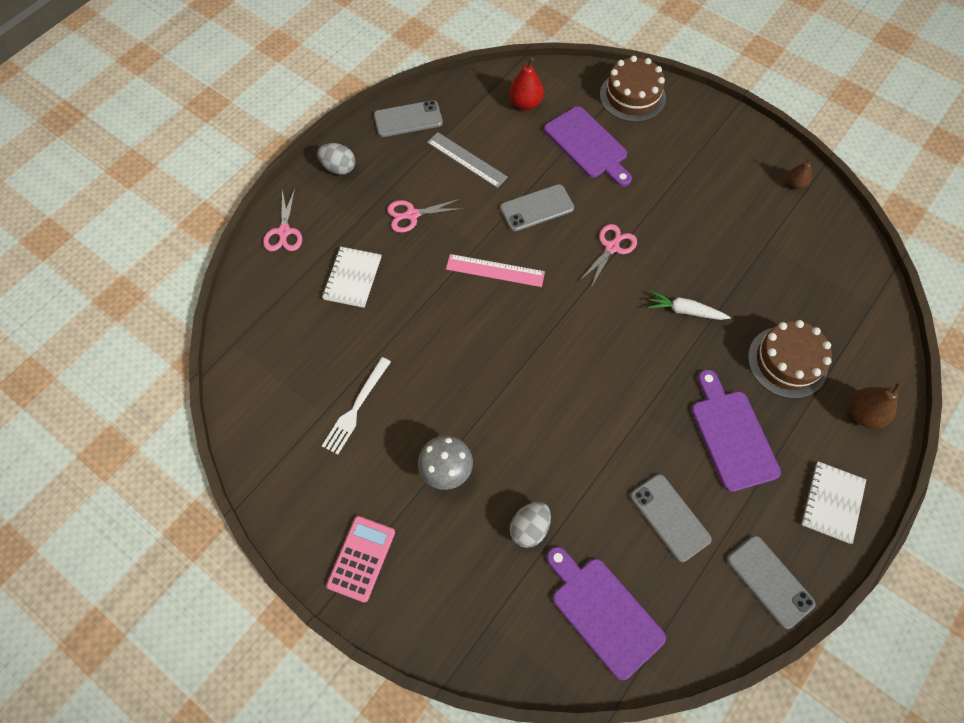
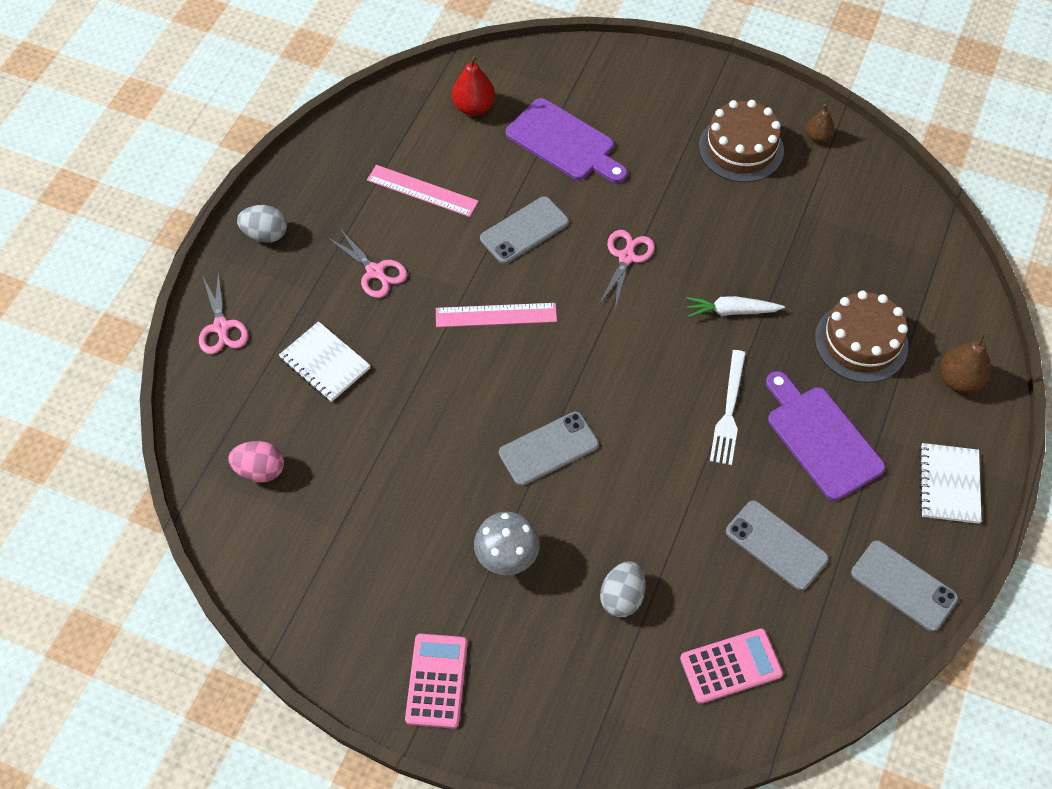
camera: 15 degrees left, 5 degrees down
white notebook [322,247,381,308] -> white notebook turned 45 degrees counterclockwise [279,321,371,402]
white fork [322,357,391,455] -> white fork moved to [710,350,746,465]
grey phone [374,100,443,137] -> grey phone moved to [499,412,599,486]
pink scissors [387,199,464,233] -> pink scissors turned 105 degrees counterclockwise [328,229,407,298]
grey ruler [427,132,508,188] -> pink ruler [367,165,479,217]
purple cutting board [547,547,666,680] -> pink calculator [680,628,783,704]
brown cake [600,56,666,122] -> brown cake moved to [699,100,784,182]
none -> pink egg [228,441,284,483]

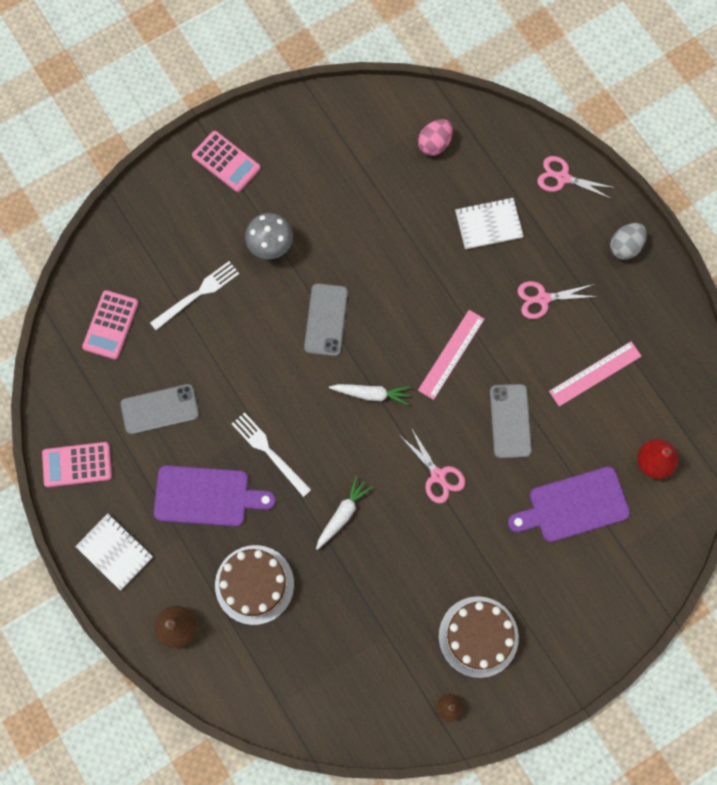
camera: 125 degrees right, 15 degrees up
grey egg [600,561,645,617] -> white fork [150,261,239,330]
grey phone [851,540,958,632] -> pink calculator [42,442,112,487]
none -> white carrot [329,384,411,405]

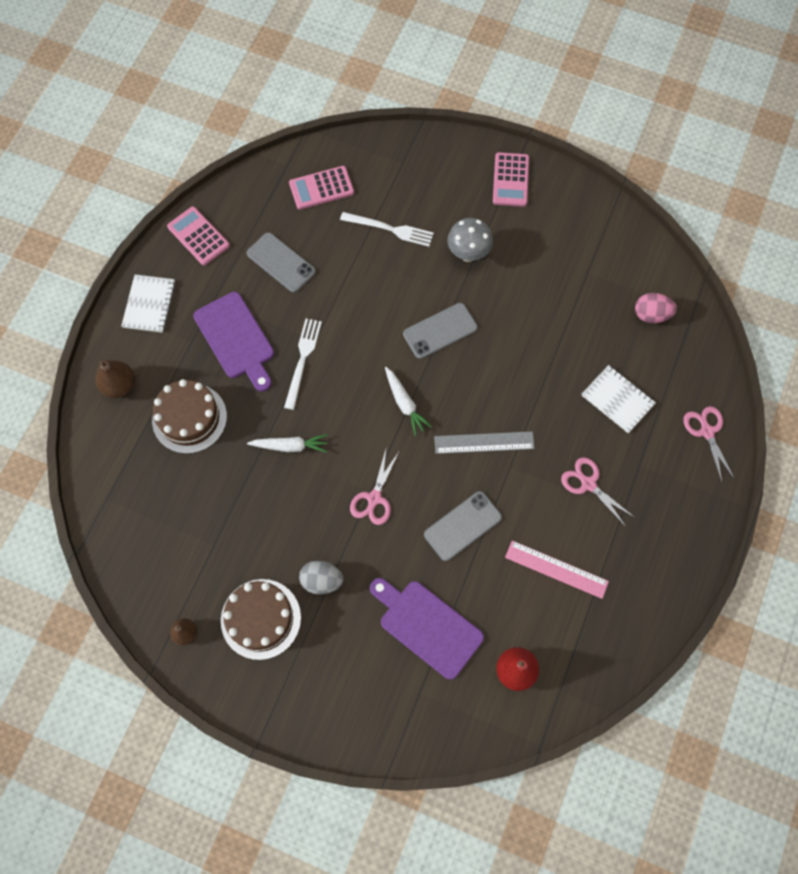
camera: 55 degrees right, 5 degrees down
pink ruler [418,310,485,400] -> grey ruler [434,431,535,454]
grey egg [610,223,647,260] -> grey egg moved to [299,561,344,595]

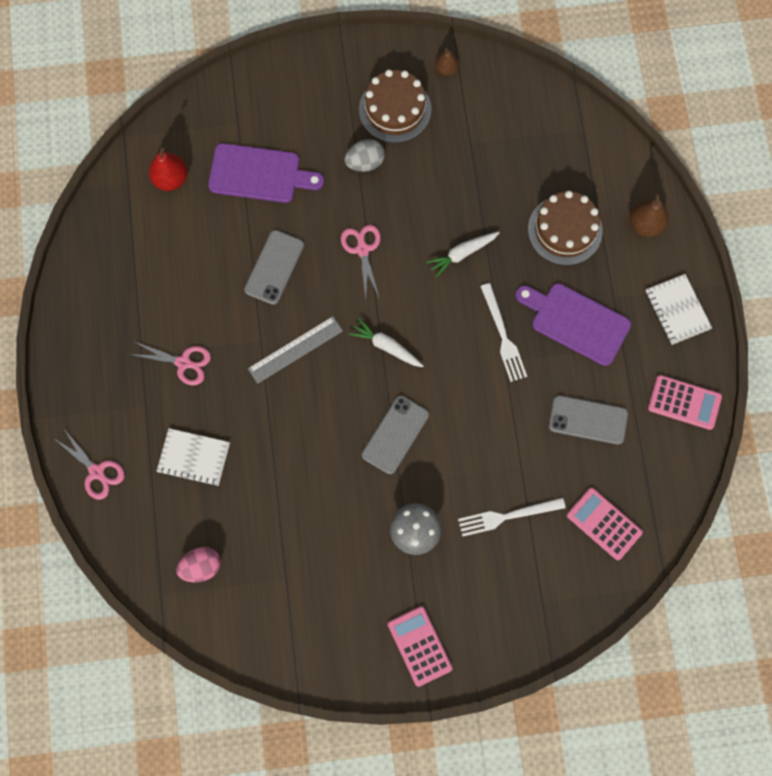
camera: 150 degrees right, 5 degrees up
pink calculator [289,166,354,210] -> pink calculator turned 90 degrees counterclockwise [567,487,643,560]
pink ruler [505,541,609,599] -> none

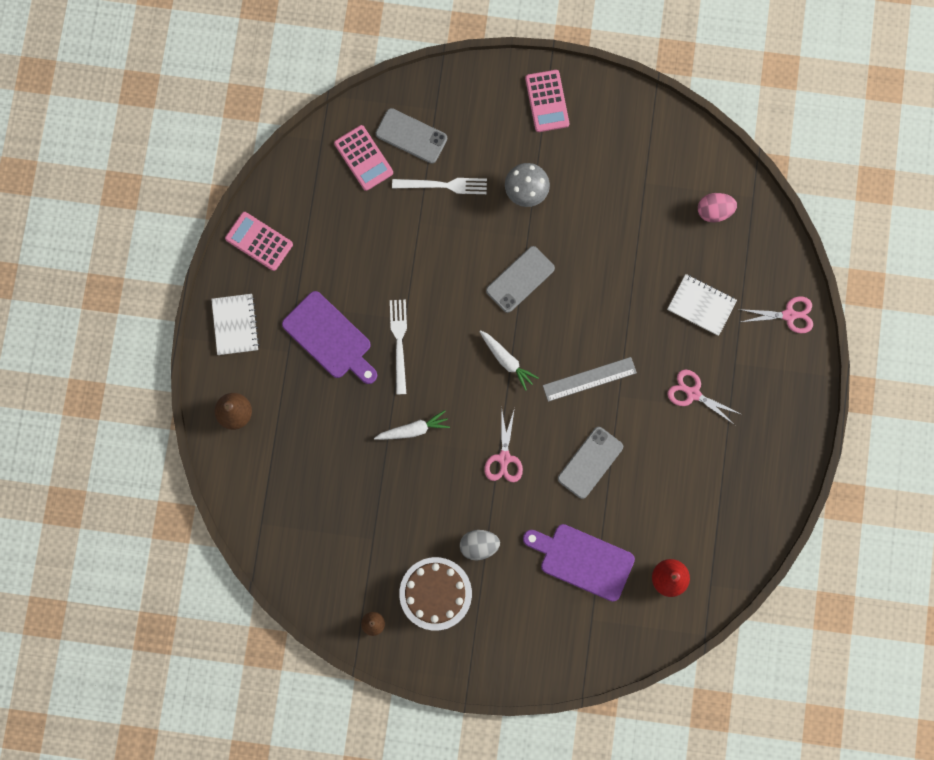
camera: 165 degrees left, 5 degrees up
pink scissors [55,429,125,500] -> pink scissors turned 120 degrees clockwise [738,296,813,333]
brown cake [528,191,603,265] -> none
grey phone [549,395,628,445] -> grey phone moved to [376,108,447,164]

